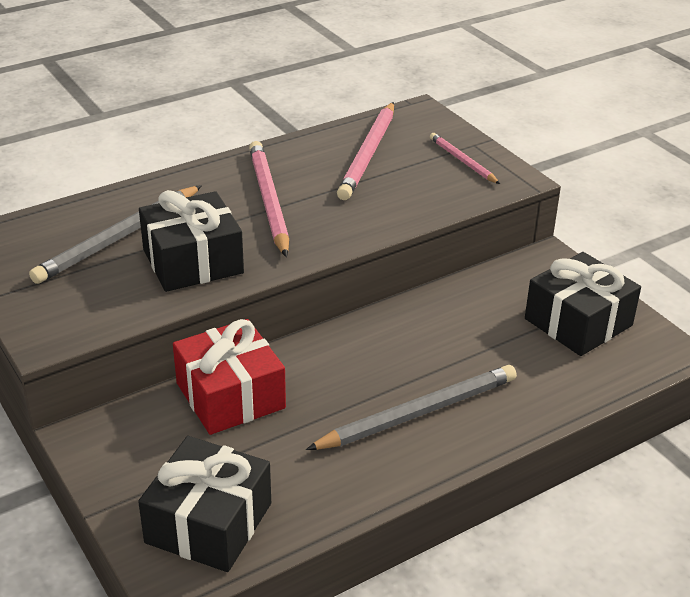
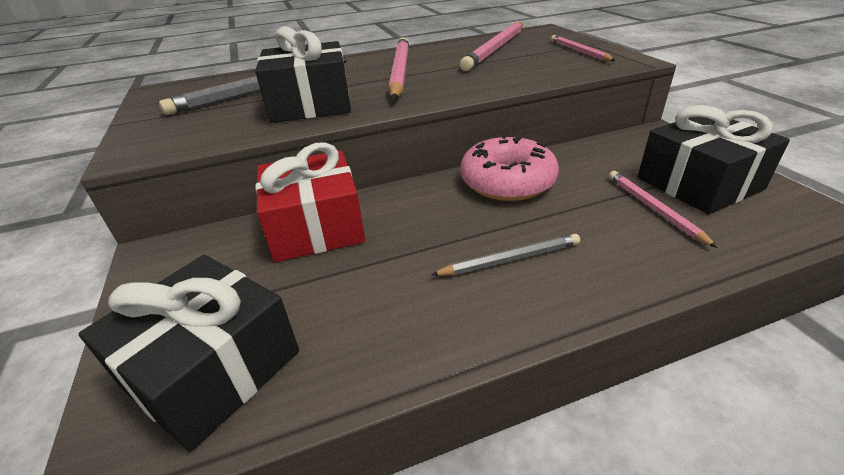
camera: 15 degrees right, 0 degrees up
grey pencil [306,365,517,450] -> grey pencil [431,234,580,276], size x0.57
none -> pink donut [460,134,559,201]
none -> pink pencil [609,171,718,248]

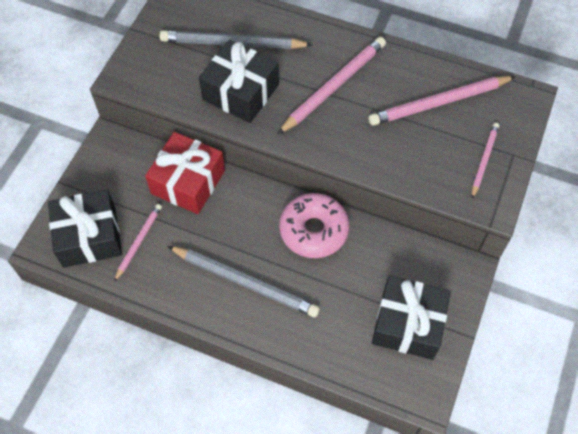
camera: 40 degrees right, 25 degrees up
grey pencil [431,234,580,276] -> grey pencil [168,246,320,318], size x1.77
pink pencil [609,171,718,248] -> pink pencil moved to [114,204,162,282]

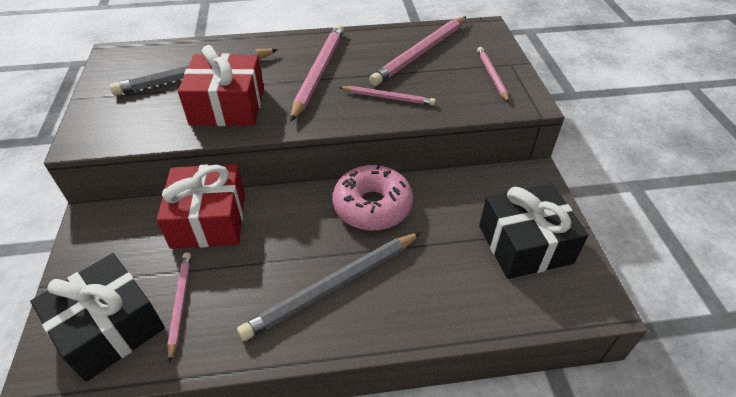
camera: 30 degrees left, 15 degrees down
grey pencil [168,246,320,318] -> grey pencil turned 150 degrees clockwise [237,232,421,341]
black gift [199,40,279,123] -> red gift [178,45,264,126]
none -> pink pencil [339,86,436,106]

